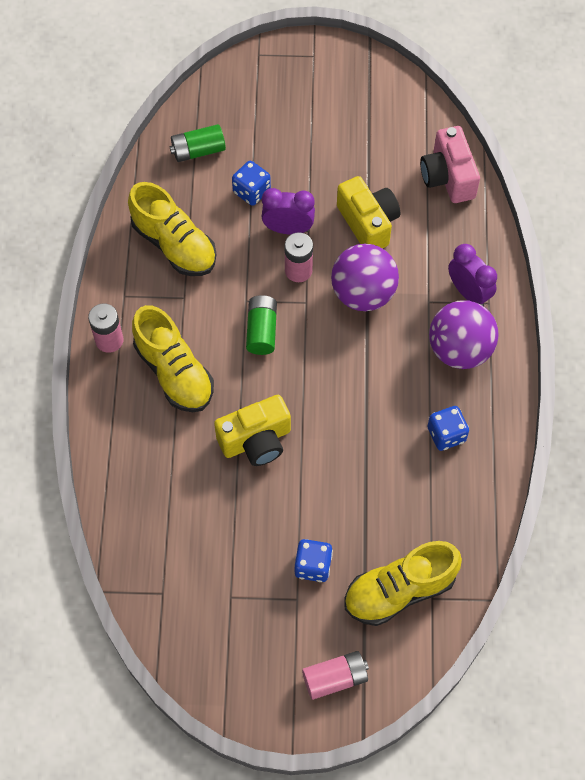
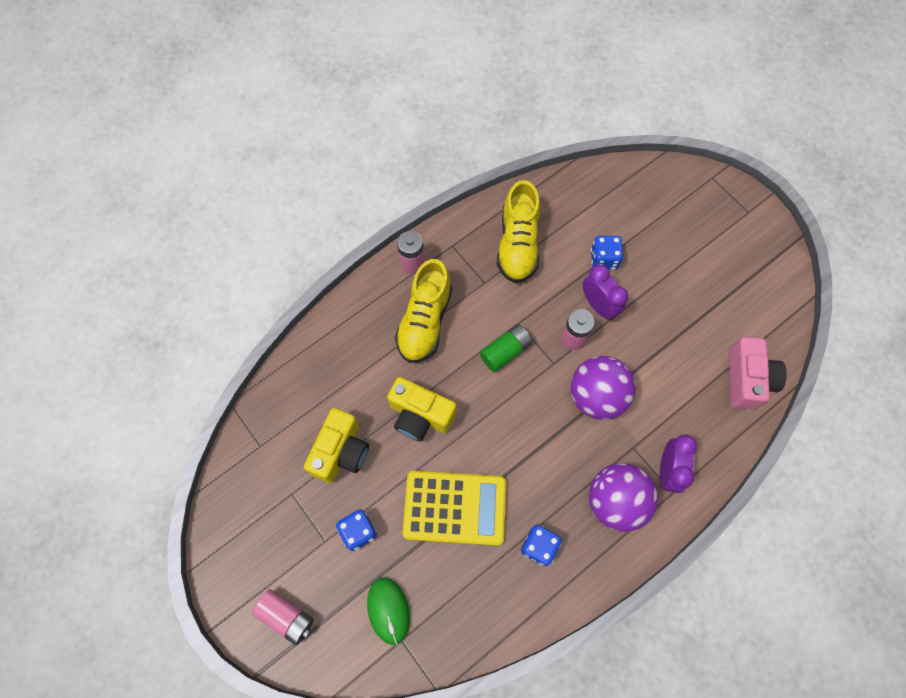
camera: 50 degrees right, 5 degrees up
green battery [170,124,226,162] -> none
yellow camera [337,176,400,248] -> yellow camera moved to [304,408,369,483]
yellow shoe [344,541,462,626] -> green mouse [367,577,410,645]
pink camera [420,126,480,203] -> pink camera turned 150 degrees clockwise [728,337,787,410]
none -> yellow calculator [403,471,506,546]

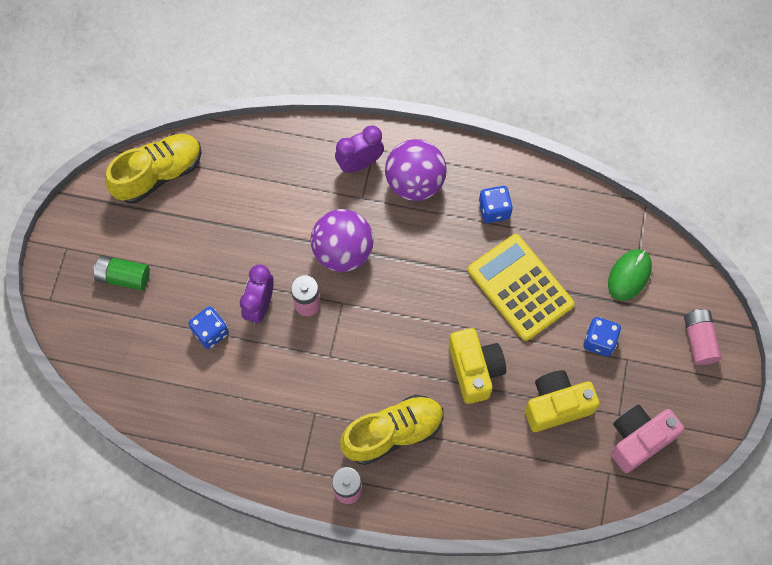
camera: 130 degrees left, 0 degrees up
green battery [480,324,532,372] -> green battery moved to [93,255,150,291]
yellow shoe [497,180,540,283] -> yellow shoe moved to [105,134,202,203]
pink camera [728,337,787,410] -> pink camera moved to [611,405,684,473]

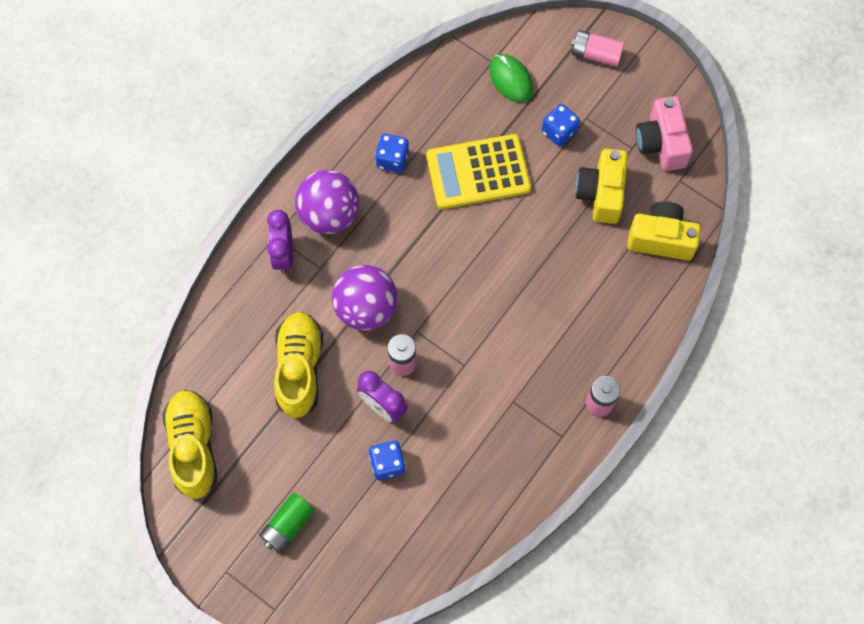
camera: 65 degrees left, 0 degrees up
yellow shoe [340,395,444,465] -> yellow shoe moved to [274,312,323,418]
yellow camera [449,328,506,404] -> yellow camera moved to [627,201,701,260]

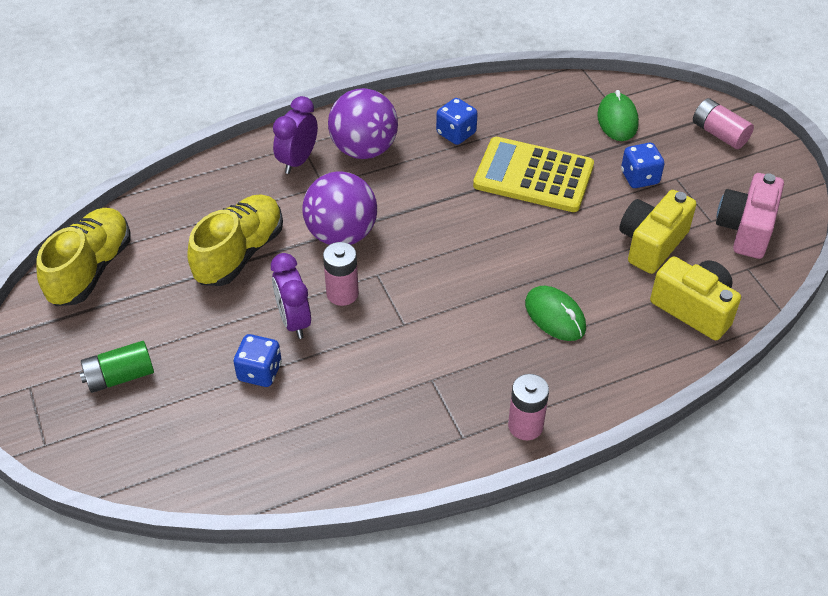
camera: 30 degrees right, 20 degrees down
none -> green mouse [525,286,586,341]

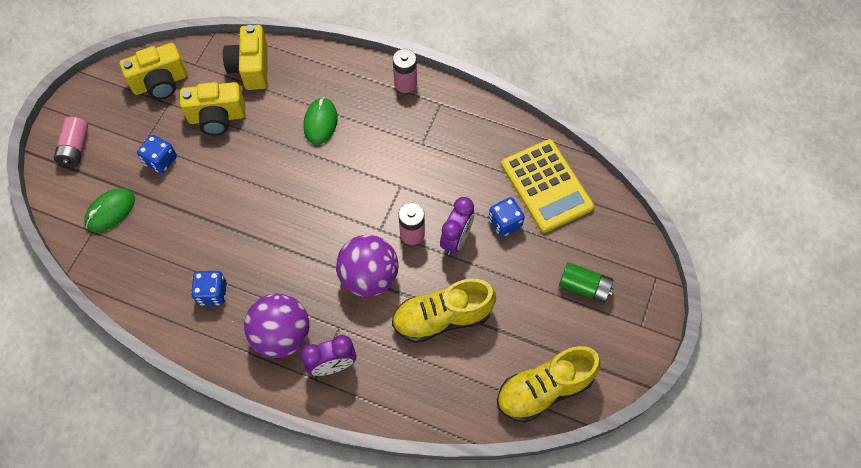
camera: 135 degrees left, 15 degrees up
yellow calculator [473,137,594,212] -> yellow calculator moved to [501,139,594,233]
pink camera [716,173,784,259] -> yellow camera [120,43,187,100]

